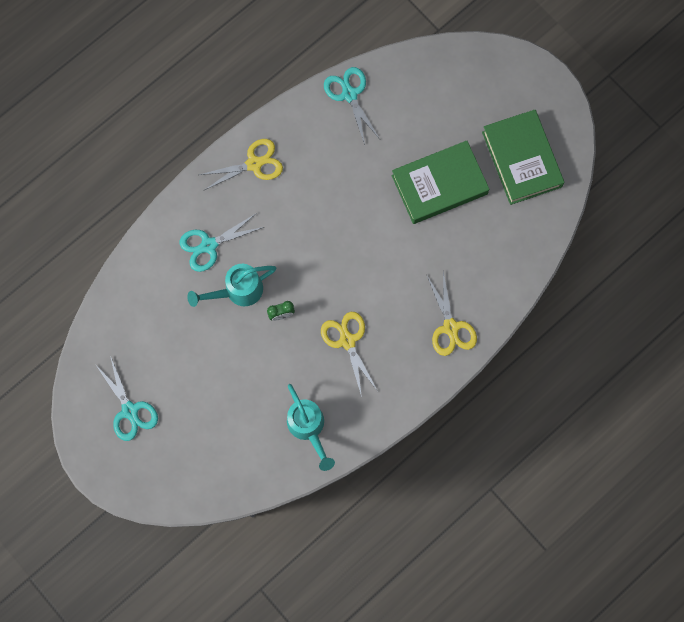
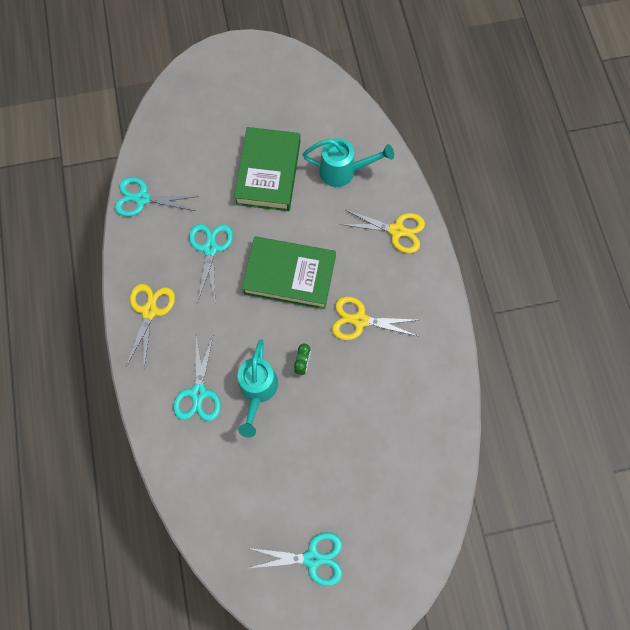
camera: 60 degrees left, 5 degrees down
turquoise watering can [287,384,335,471] -> turquoise watering can moved to [303,138,394,187]
green book [482,110,565,205] -> green book moved to [242,236,336,309]
none -> turquoise scissors [189,224,233,301]

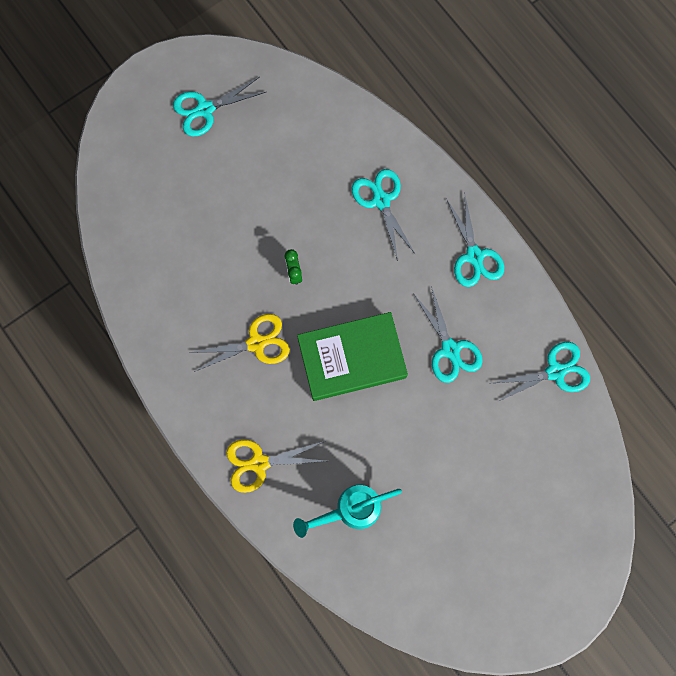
camera: 155 degrees right, 5 degrees up
yellow scissors [126,284,175,368] -> turquoise scissors [446,196,504,287]
green book [234,127,300,211] -> none
turquoise watering can [238,340,278,437] -> none

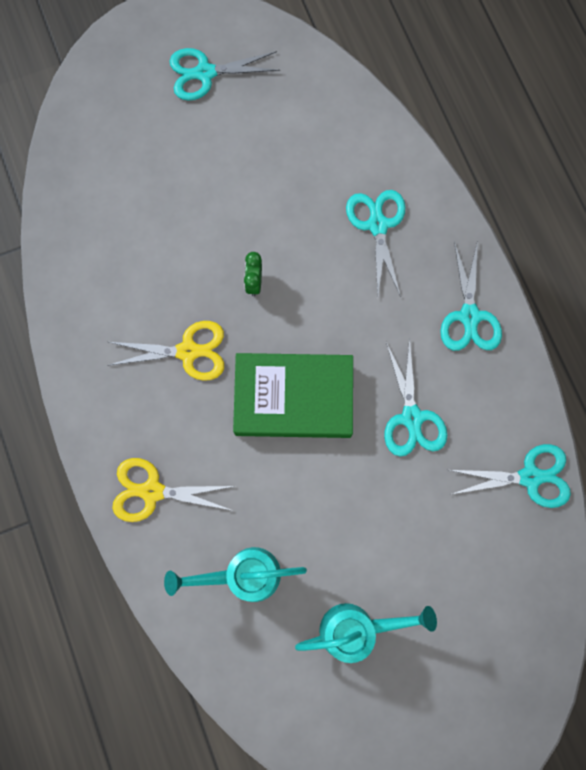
camera: 15 degrees right, 0 degrees up
none -> turquoise watering can [295,603,437,663]

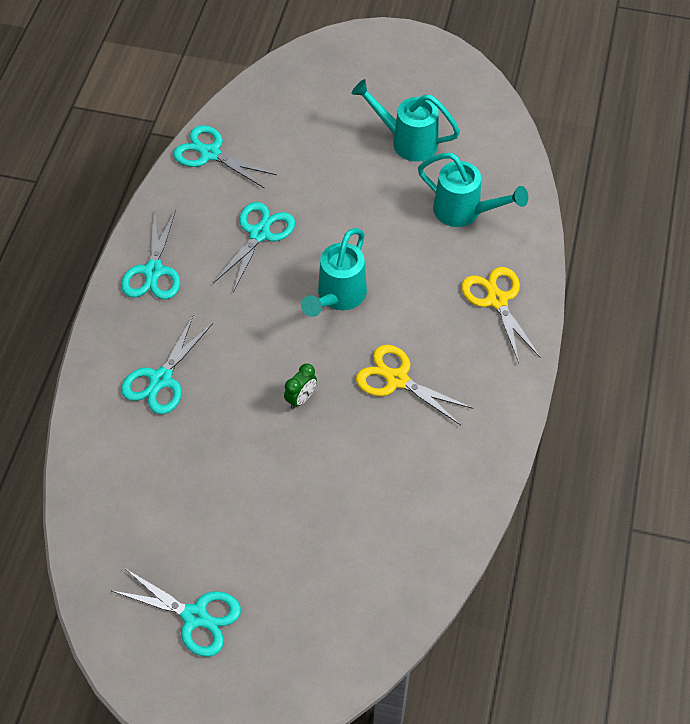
camera: 145 degrees left, 20 degrees down
yellow scissors [112,458,234,522] -> yellow scissors turned 150 degrees counterclockwise [461,267,540,363]
green book [233,353,353,438] -> turquoise watering can [301,228,367,317]
turquoise scissors [440,240,502,351] -> turquoise scissors turned 150 degrees clockwise [121,210,180,299]

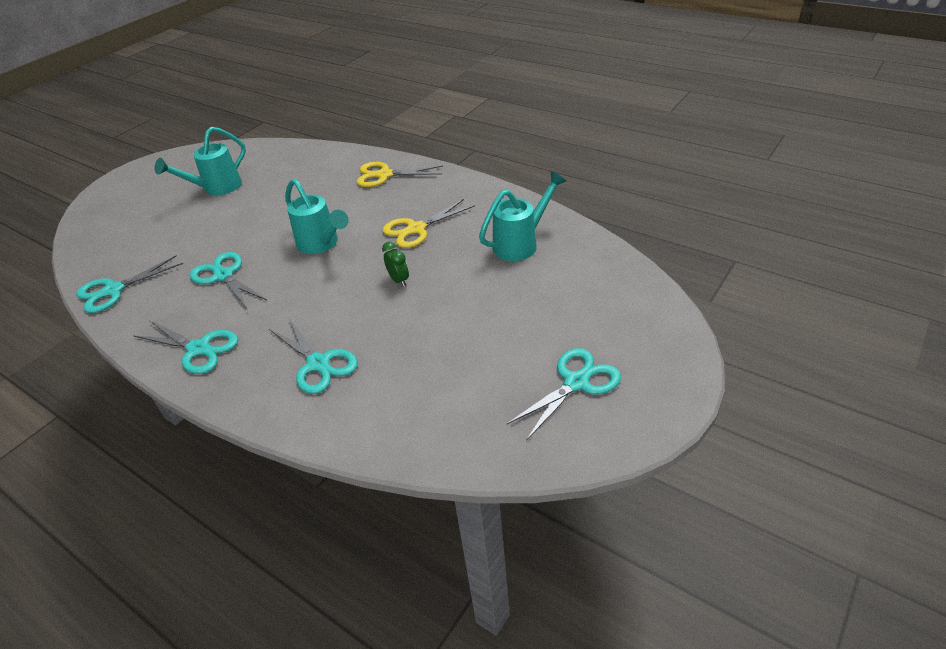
camera: 65 degrees left, 15 degrees down
turquoise watering can [418,153,528,227] -> turquoise watering can moved to [479,171,567,261]

